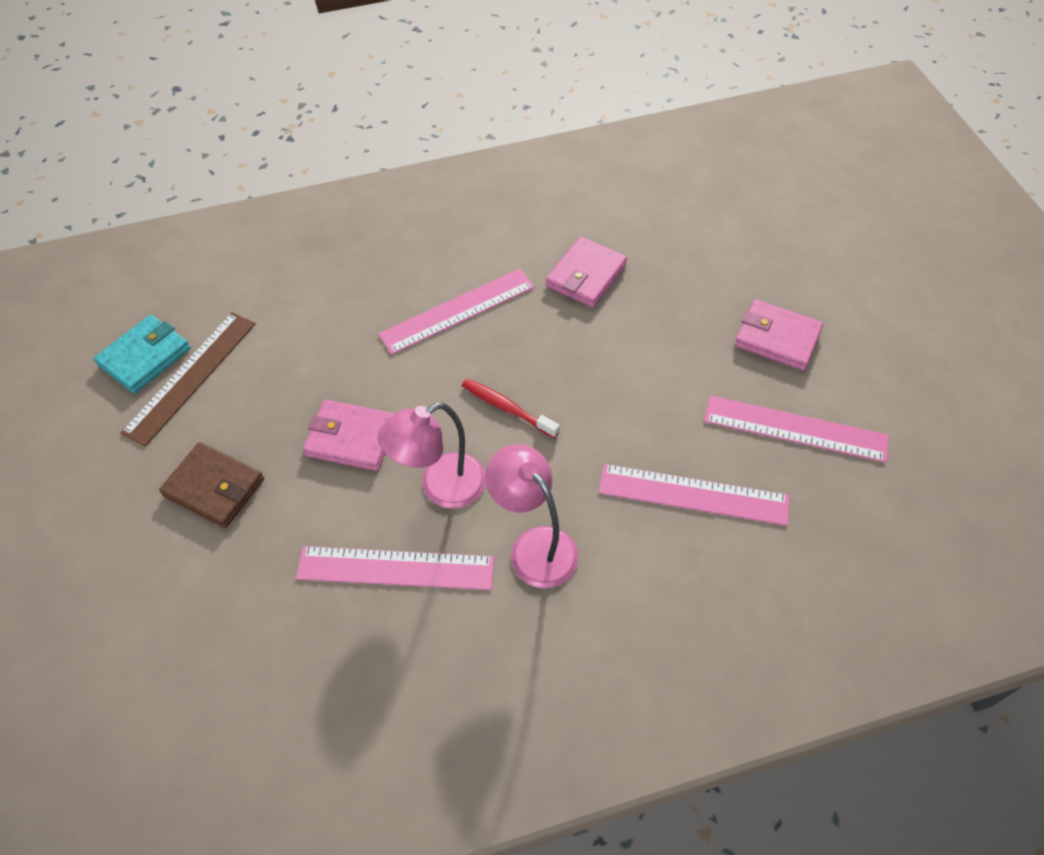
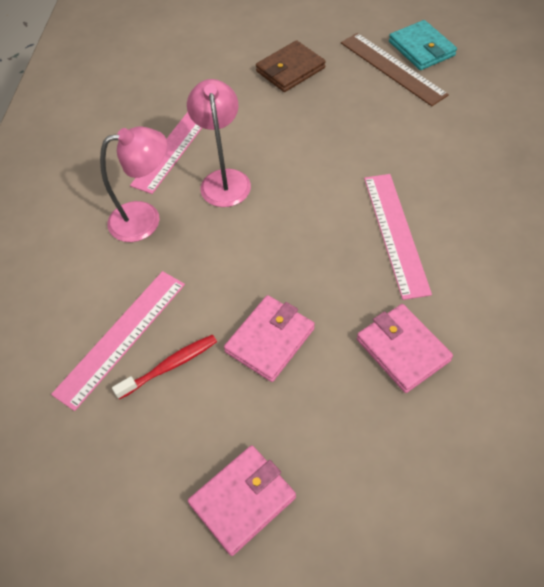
camera: 115 degrees right, 0 degrees up
pink wallet [303,400,395,471] -> pink wallet moved to [224,295,315,382]
red toothbrush [462,379,560,438] -> red toothbrush moved to [112,335,217,399]
pink ruler [704,396,889,463] -> none

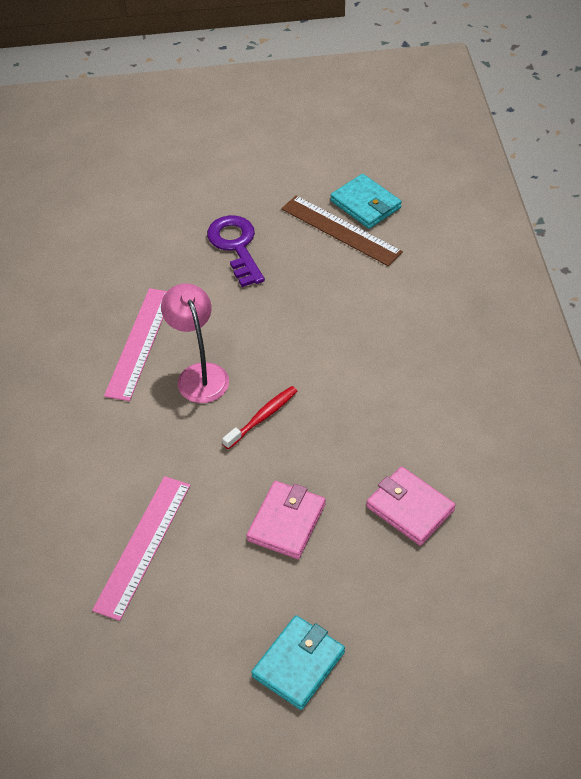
camera: 15 degrees left, 5 degrees down
pink lamp [100,126,167,242] -> none
red toothbrush [112,335,217,399] -> red toothbrush moved to [222,386,297,449]
pink wallet [188,445,296,556] -> turquoise wallet [251,615,345,710]
brown wallet [256,40,326,92] -> purple key [207,215,265,287]
pink ruler [364,174,432,300] -> none

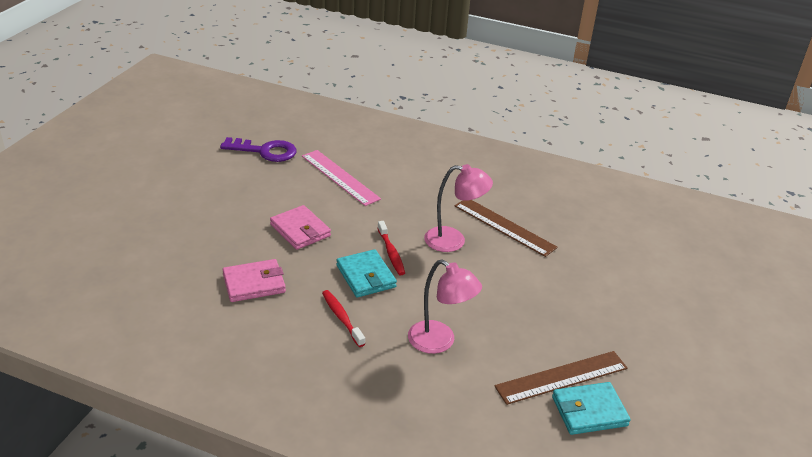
camera: 115 degrees right, 15 degrees down
pink ruler [104,288,167,401] -> brown ruler [455,200,558,257]
purple key [207,215,265,287] -> purple key moved to [220,137,296,162]
turquoise wallet [251,615,345,710] -> turquoise wallet moved to [336,249,397,298]
none -> red toothbrush [322,290,365,347]
none -> pink lamp [408,259,482,354]

